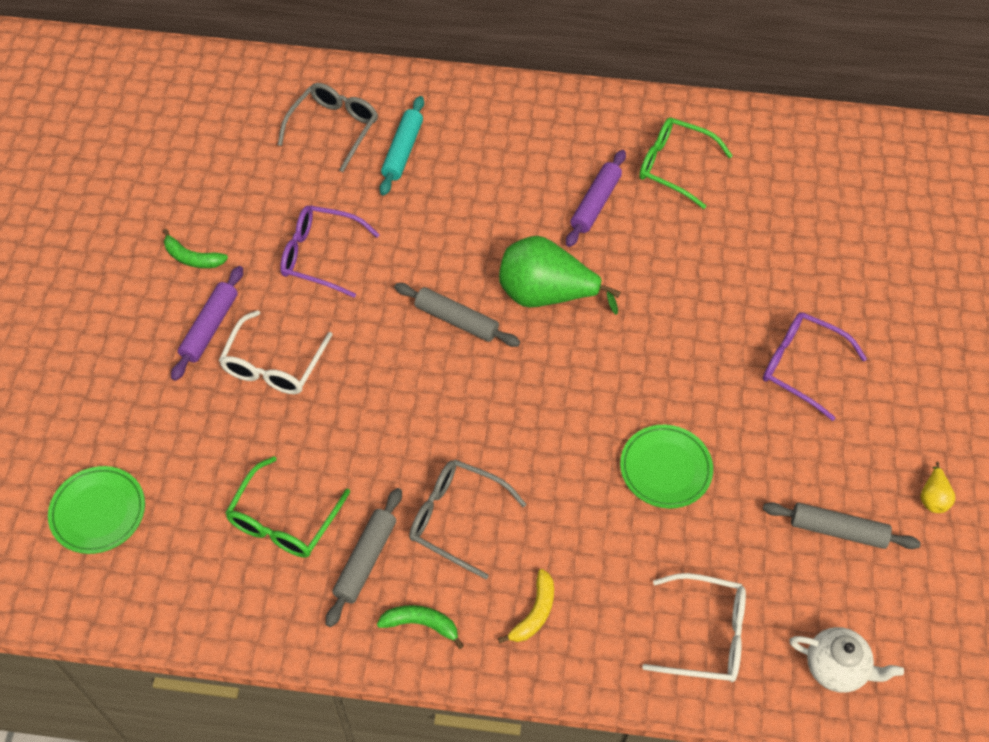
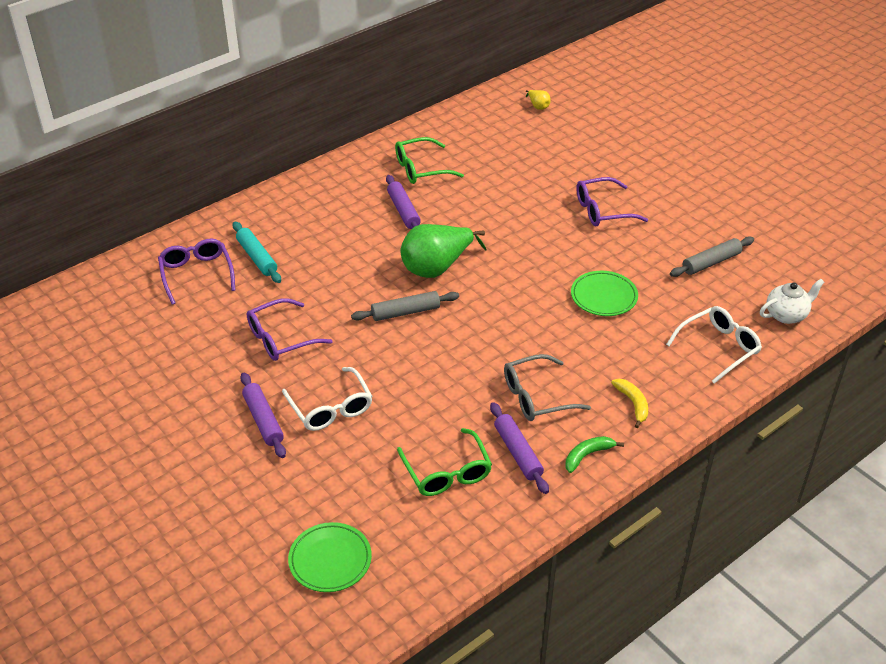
camera: 45 degrees left, 15 degrees down
green banana [163,229,228,268] -> none
grey glasses [278,83,378,172] -> purple glasses [158,239,235,305]
grey rolling pin [326,488,402,627] -> purple rolling pin [490,402,549,494]
yellow pear [921,462,955,513] -> yellow pear moved to [526,90,551,110]

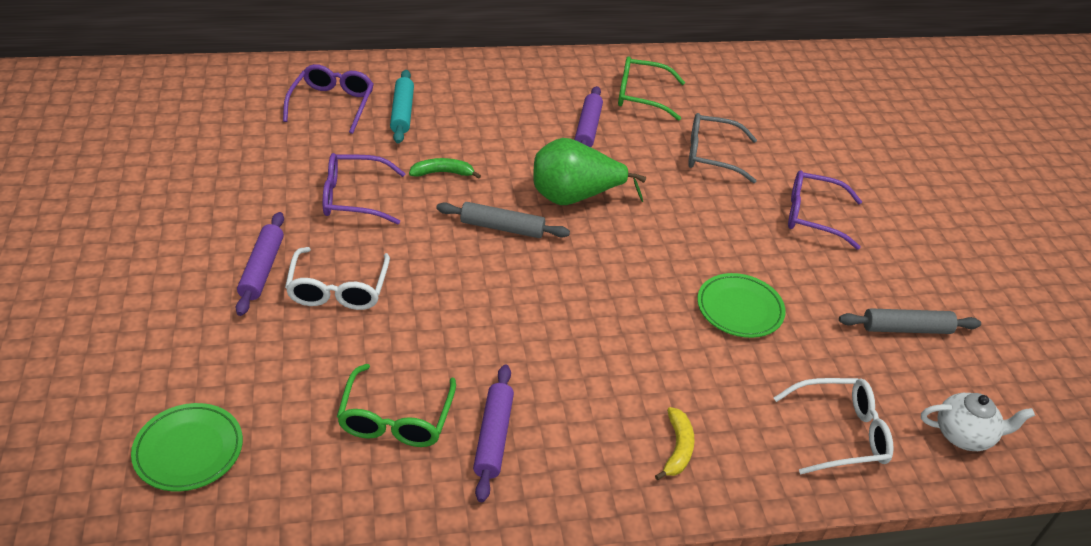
camera: 25 degrees right, 0 degrees up
grey glasses [504,354,591,421] -> grey glasses moved to [688,113,757,183]
yellow pear [526,90,551,110] -> none
green banana [565,436,624,473] -> green banana moved to [409,158,481,179]

